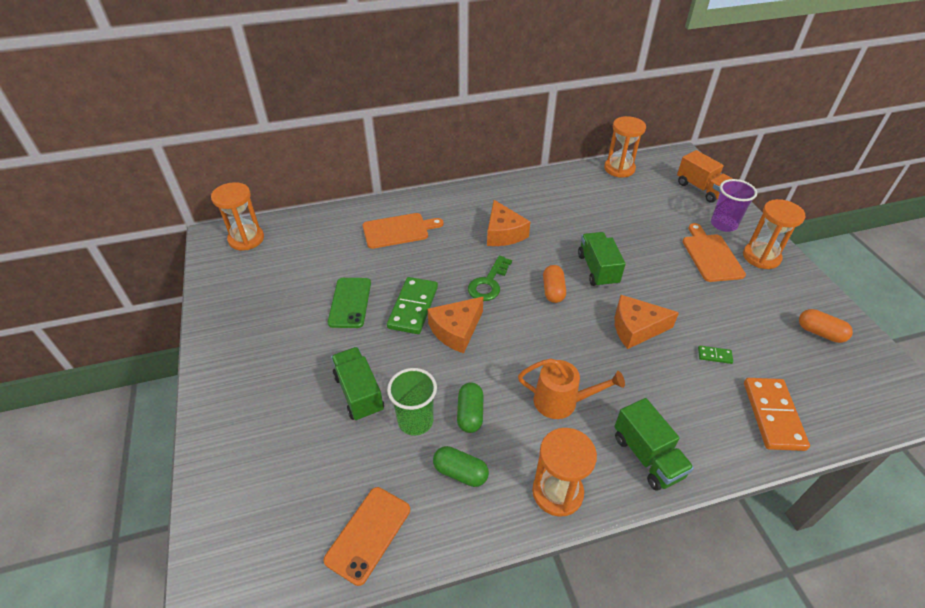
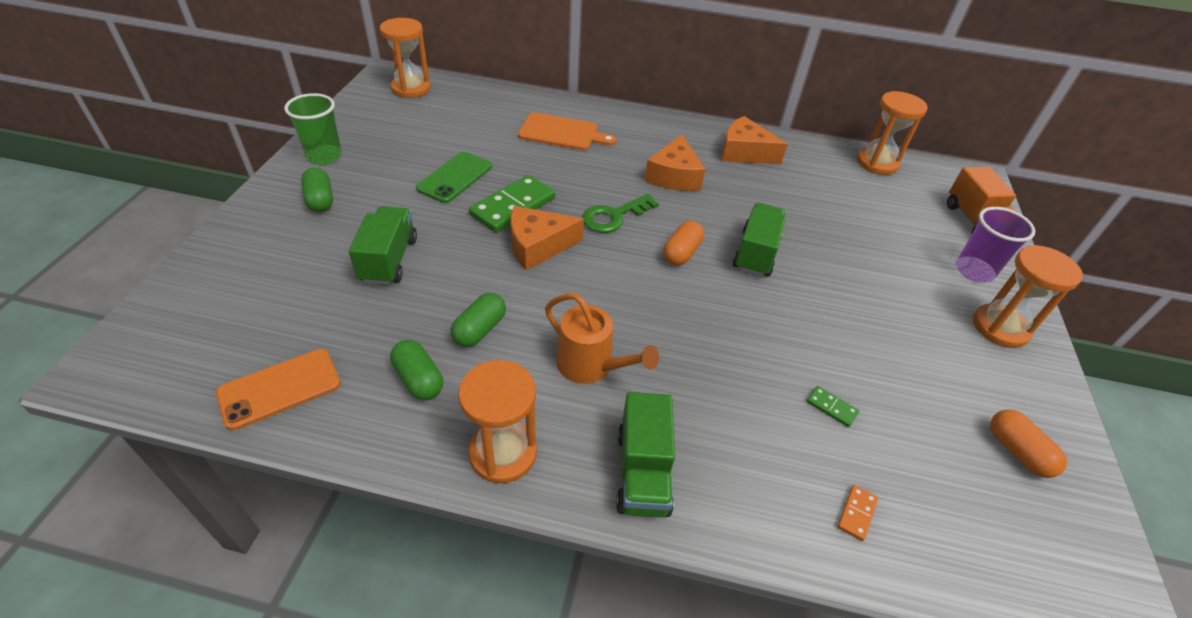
camera: 25 degrees right, 0 degrees up
green cup [387,368,437,436] -> green cup moved to [284,93,342,165]
orange cheese [615,295,679,349] -> orange cheese moved to [721,116,788,164]
orange cutting board [682,223,746,282] -> none
orange domino [744,378,810,451] -> orange domino [838,485,878,541], size x0.44
none -> green capsule [301,167,333,212]

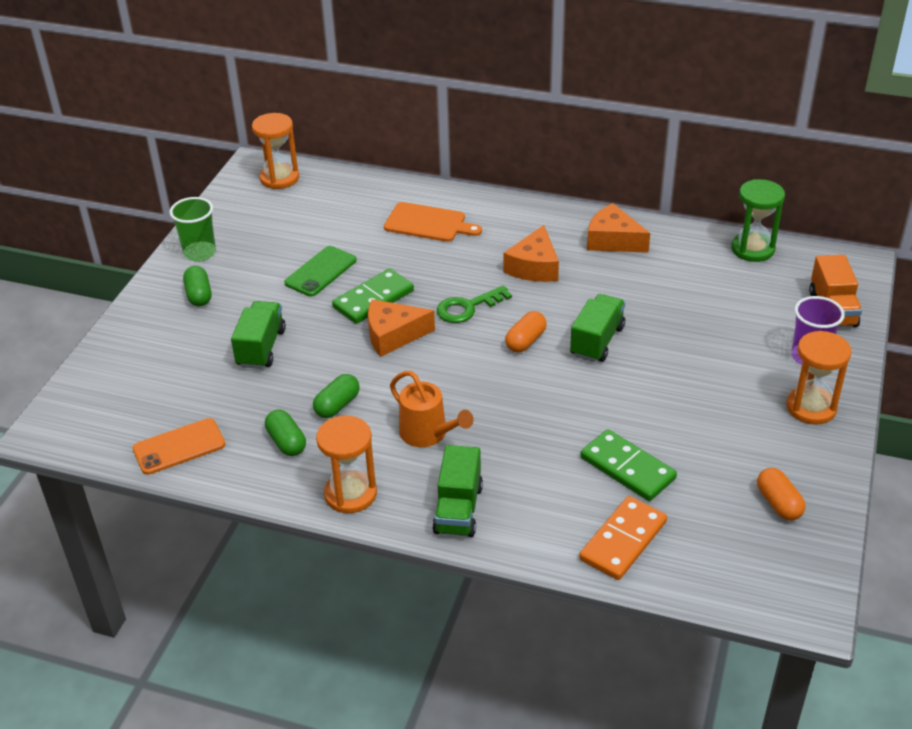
camera: 10 degrees right, 5 degrees down
green domino [807,386,859,427] -> green domino [580,429,677,501], size x2.27
orange domino [838,485,878,541] -> orange domino [579,496,667,580], size x2.27
orange hourglass [857,91,927,175] -> green hourglass [731,179,785,262]

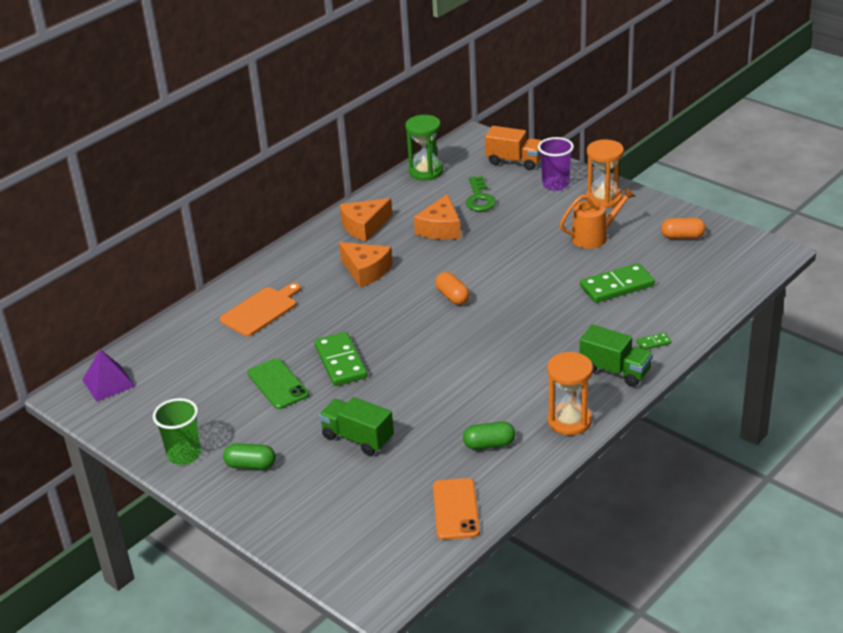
camera: 65 degrees left, 5 degrees down
orange hourglass [252,113,299,189] -> purple pyramid [82,349,135,402]
green capsule [313,374,360,418] -> none
orange cheese [368,299,435,357] -> orange cheese moved to [414,194,461,240]
orange watering can [390,371,474,447] -> orange watering can moved to [560,187,636,249]
green key [437,285,512,323] -> green key moved to [466,176,496,211]
green truck [570,294,625,362] -> none
orange domino [579,496,667,580] -> none
none -> green domino [636,333,671,350]

